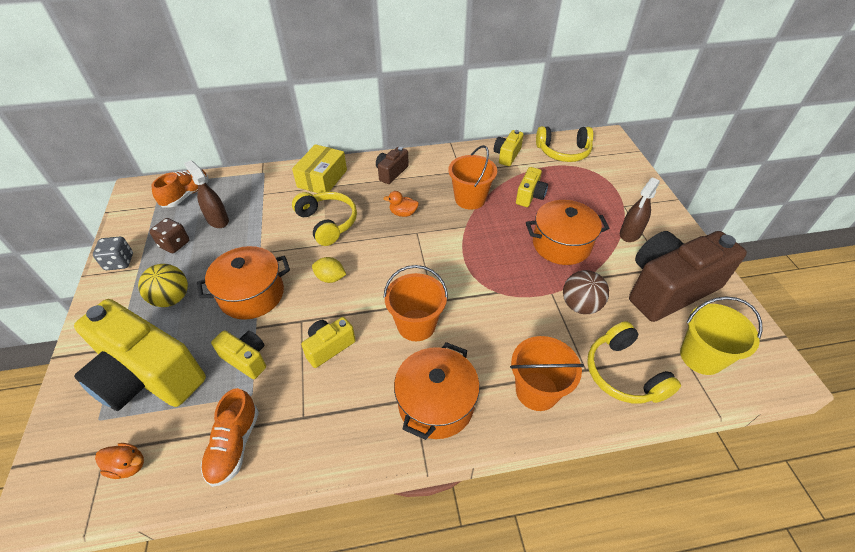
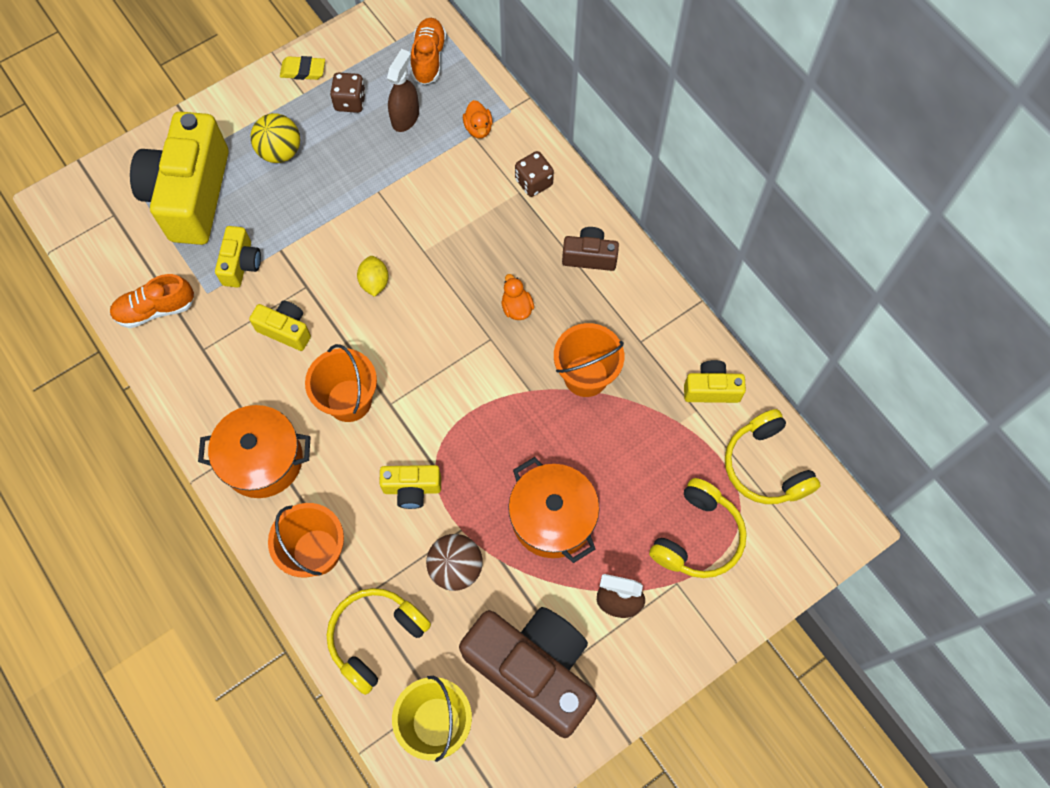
camera: 65 degrees right, 20 degrees up
grey dice [93,237,133,270] -> yellow eraser [280,56,325,80]
orange duck [95,443,144,479] -> orange duck moved to [463,100,493,138]
orange shoe [151,169,208,208] -> orange shoe turned 90 degrees counterclockwise [411,18,447,85]
orange pot [197,246,290,320] -> none
yellow box [292,144,347,193] -> brown dice [515,151,554,197]
yellow headphones [292,192,357,246] -> yellow headphones moved to [649,478,747,578]
yellow camera [516,167,548,207] -> yellow camera moved to [379,465,441,509]

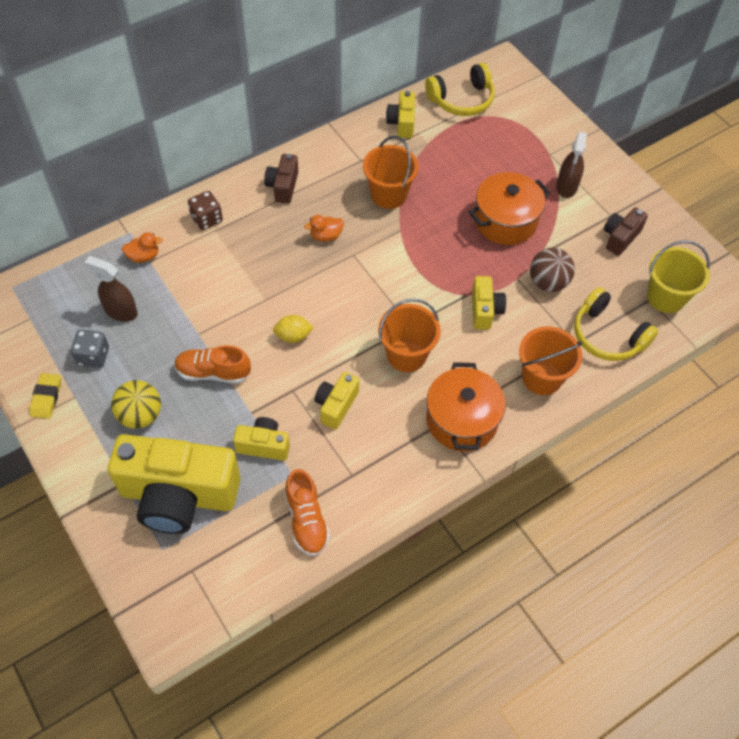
camera: 90 degrees left, 10 degrees down
brown dice [330,72,366,113] -> grey dice [71,329,109,368]
orange shoe [411,18,447,85] -> orange shoe moved to [174,345,251,384]
brown camera [459,607,597,738] -> brown camera [604,207,648,256], size x0.46
yellow headphones [649,478,747,578] -> none

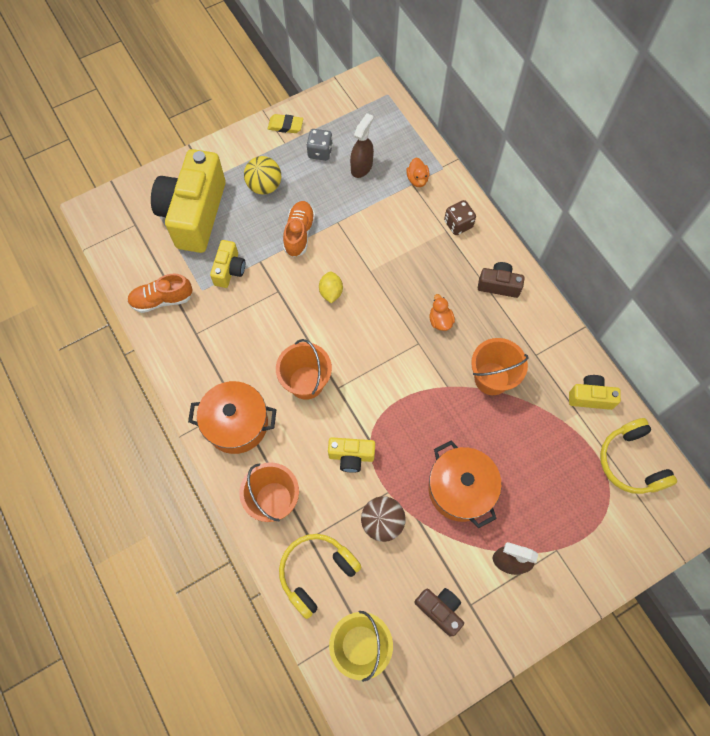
camera: 95 degrees right, 10 degrees up
yellow camera [314,372,359,430] -> none

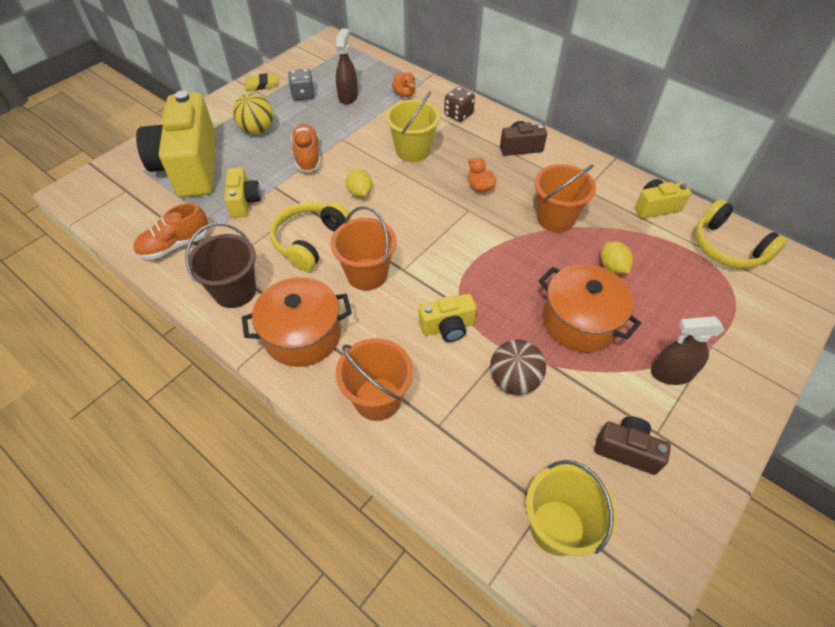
camera: 20 degrees left, 15 degrees down
yellow headphones [279,534,361,619] -> yellow headphones moved to [270,201,351,271]
none -> brown bucket [186,223,256,308]
none -> yellow bucket [386,92,440,162]
none -> yellow lemon [600,242,633,274]

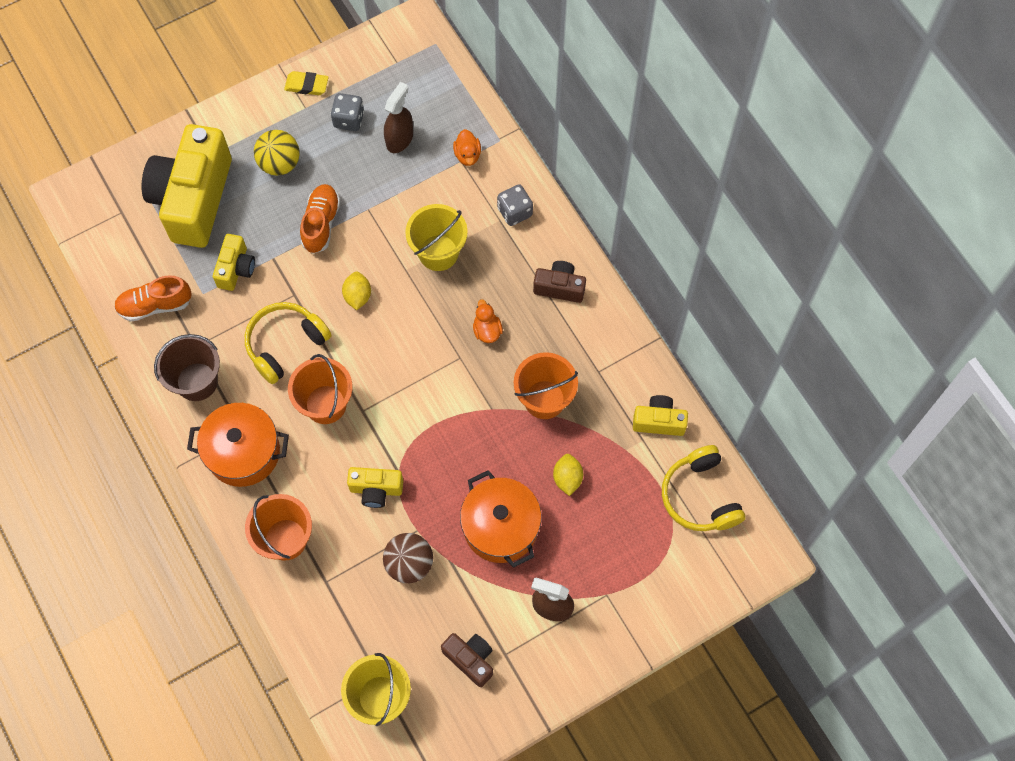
camera: 20 degrees right, 15 degrees up
brown dice [444,87,475,122] -> grey dice [497,184,533,226]

